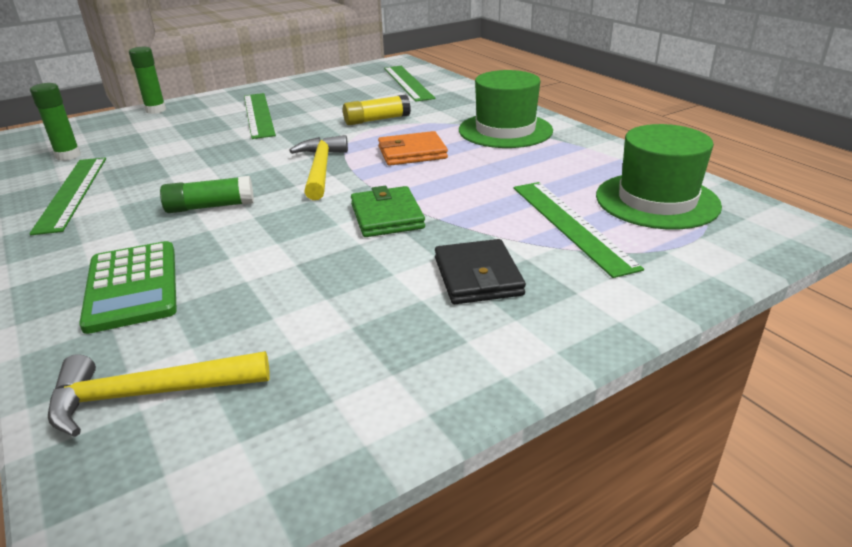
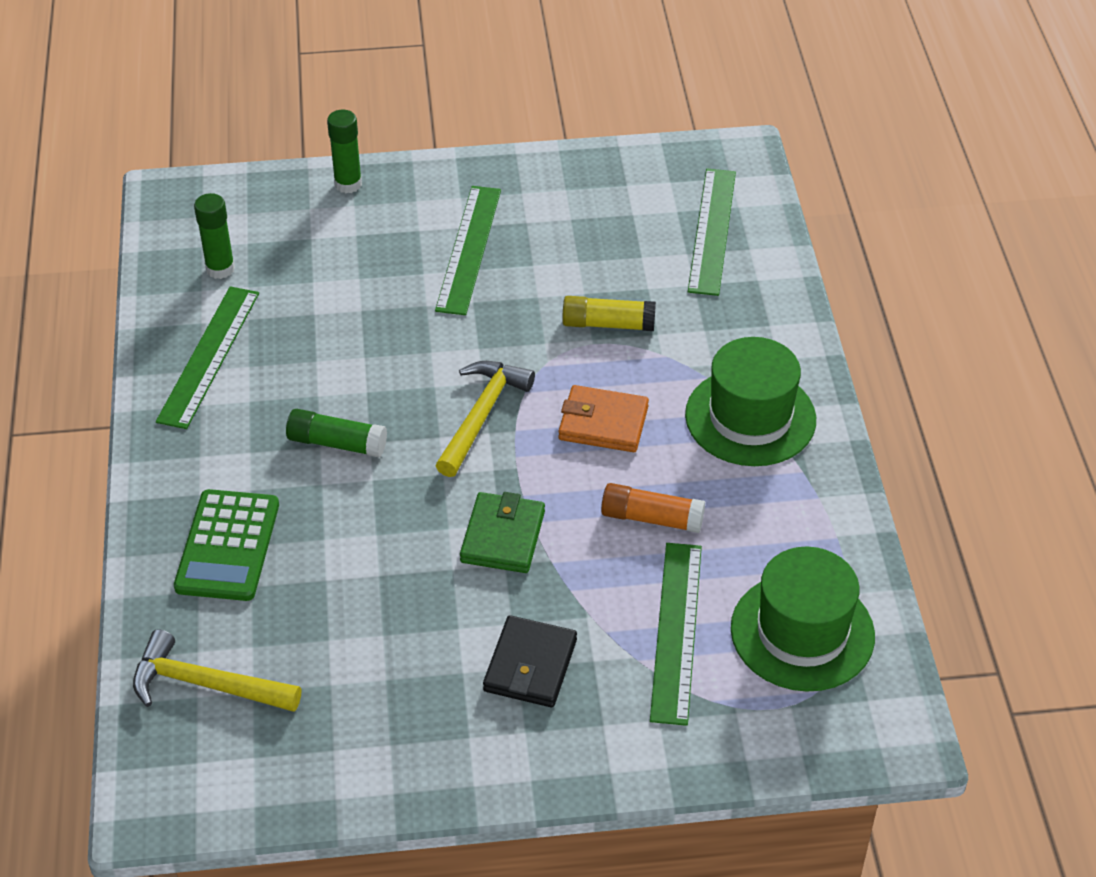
camera: 25 degrees right, 15 degrees up
none -> orange glue stick [601,483,705,533]

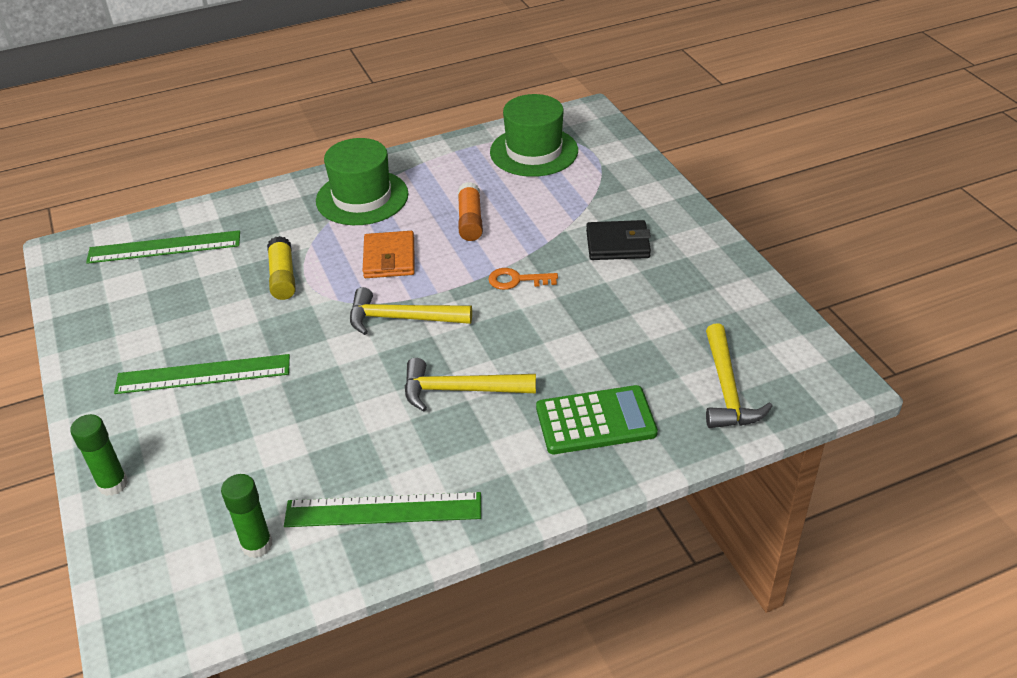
camera: 105 degrees left, 5 degrees down
green glue stick [286,409,387,457] -> yellow hammer [405,358,536,411]
green wallet [460,492,545,573] -> orange key [488,268,558,290]
green ruler [650,543,702,726] -> none

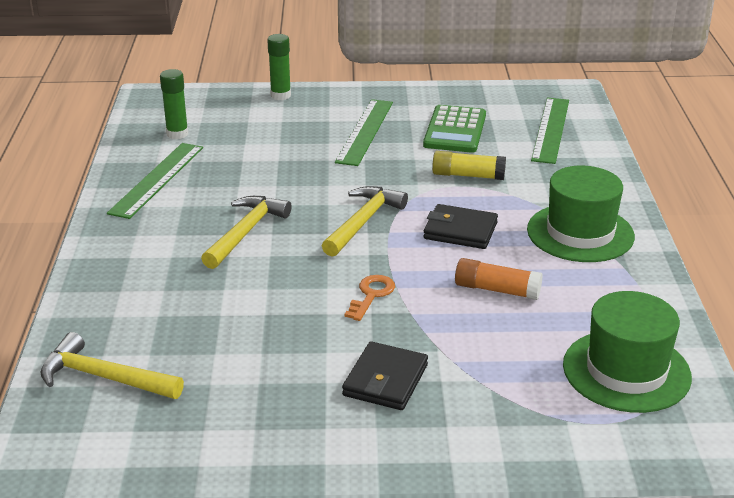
camera: 110 degrees right, 10 degrees down
orange wallet [363,231,415,278] -> black wallet [423,204,498,249]
green calculator [536,385,658,454] -> green calculator moved to [423,105,486,153]

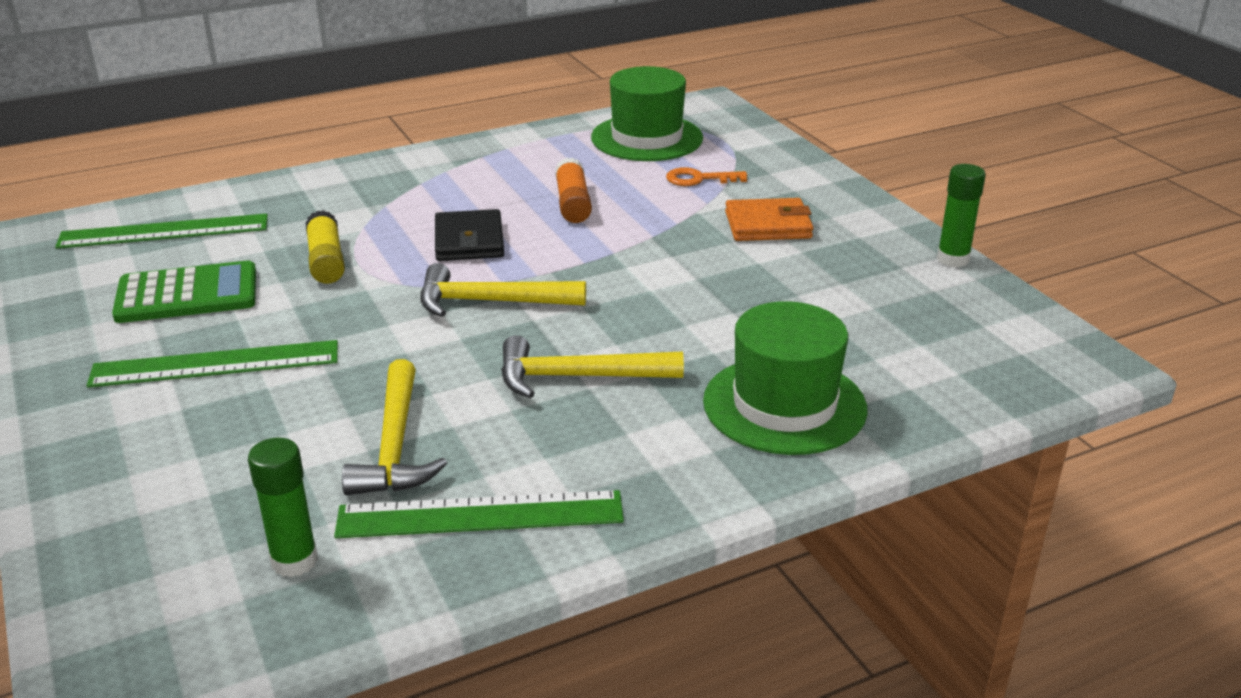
camera: 115 degrees left, 0 degrees up
yellow hammer [41,332,184,399] -> yellow hammer moved to [342,359,447,495]
green glue stick [267,34,291,100] -> green glue stick moved to [937,164,986,267]
black wallet [342,341,428,410] -> orange wallet [725,198,813,241]
orange key [345,275,395,321] -> orange key moved to [666,167,747,186]
green hat [527,166,635,262] -> green hat moved to [703,301,868,455]

